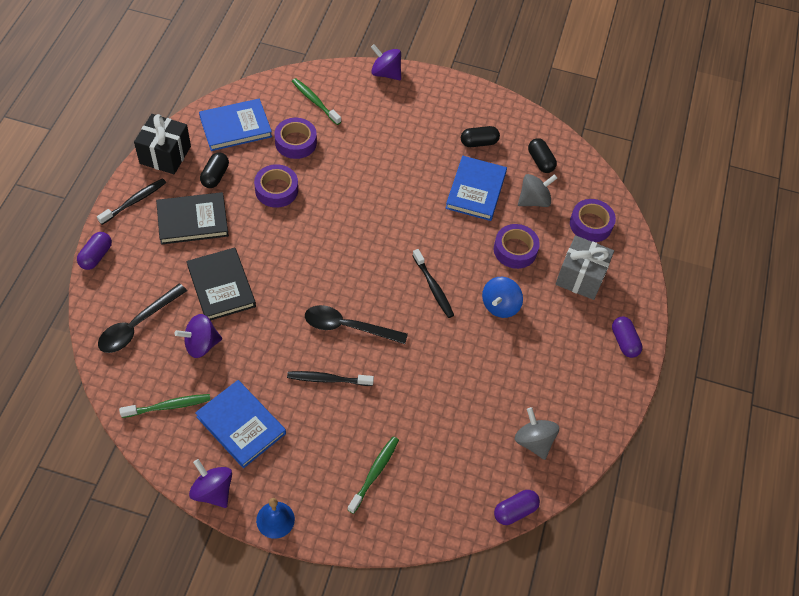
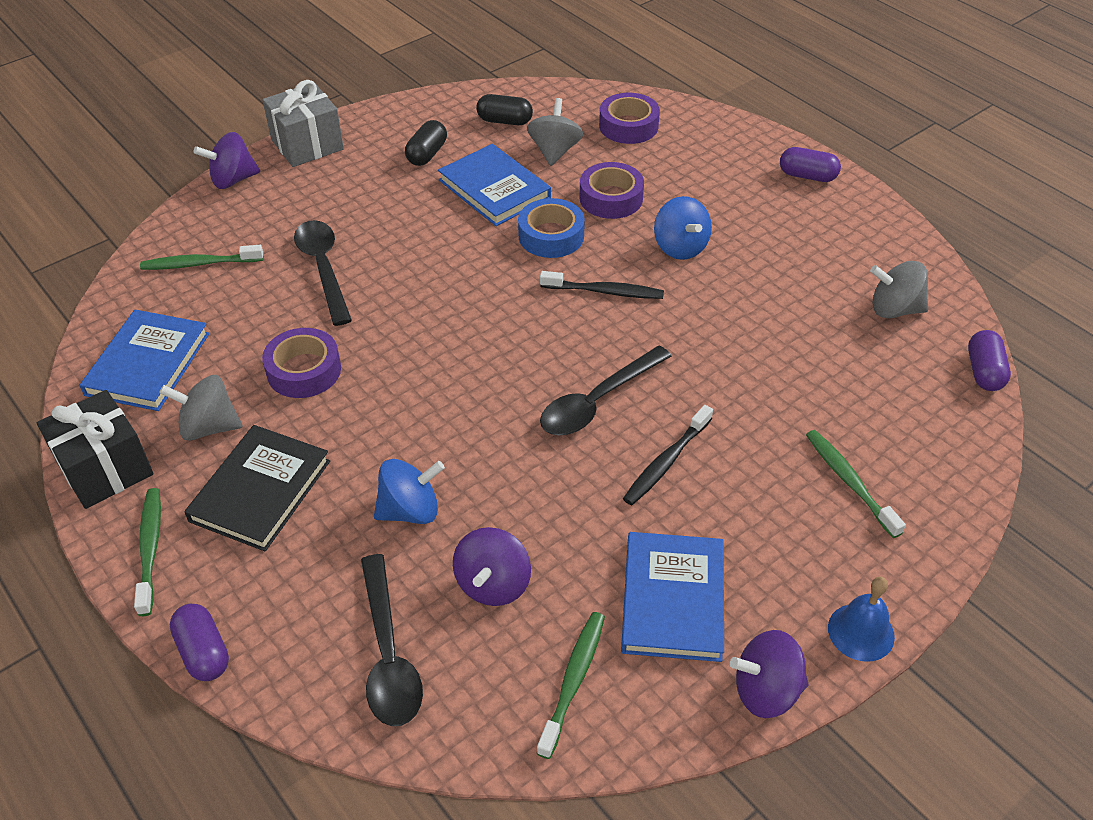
camera: 50 degrees left, 10 degrees down
black toothbrush [97,178,166,225] -> green toothbrush [134,488,161,616]
black book [187,247,256,321] -> blue spinning top [374,459,445,524]
blue book [195,380,286,468] -> blue book turned 75 degrees counterclockwise [621,532,724,662]
black capsule [200,153,229,188] -> grey spinning top [159,375,243,441]
purple tape [275,118,317,159] -> none
grey gift [555,235,614,300] -> grey gift moved to [262,80,344,167]
none -> black spoon [294,220,352,326]
none -> blue tape [518,198,585,258]

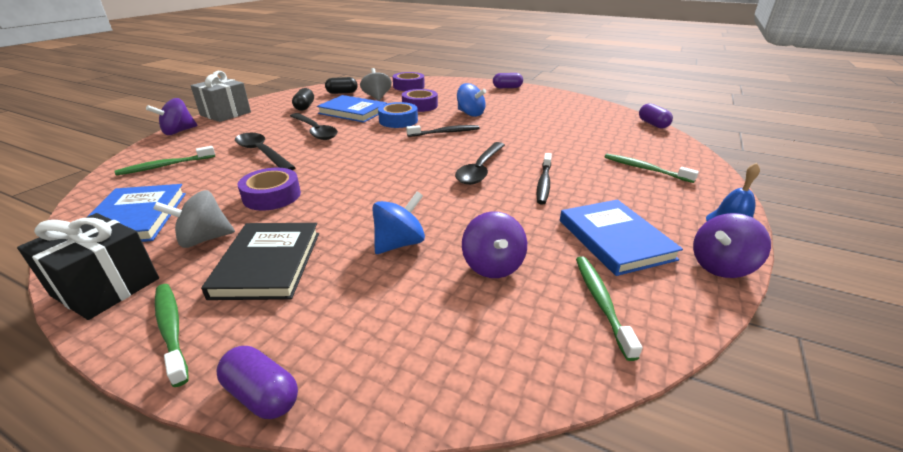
camera: 25 degrees left, 15 degrees down
black spoon [361,554,423,726] -> black spoon moved to [290,113,338,140]
grey spinning top [870,261,928,318] -> none

